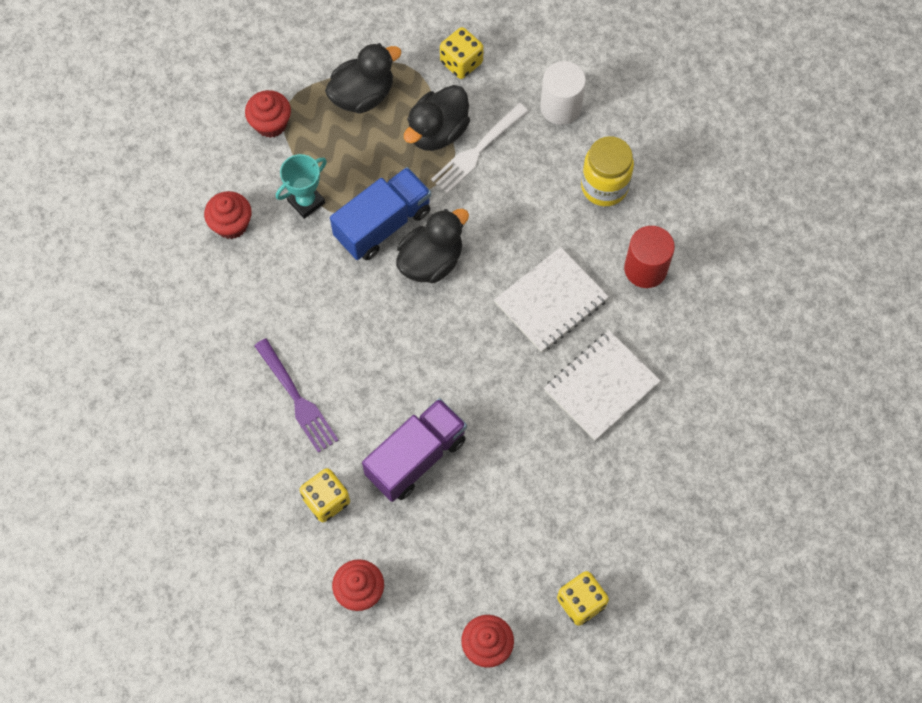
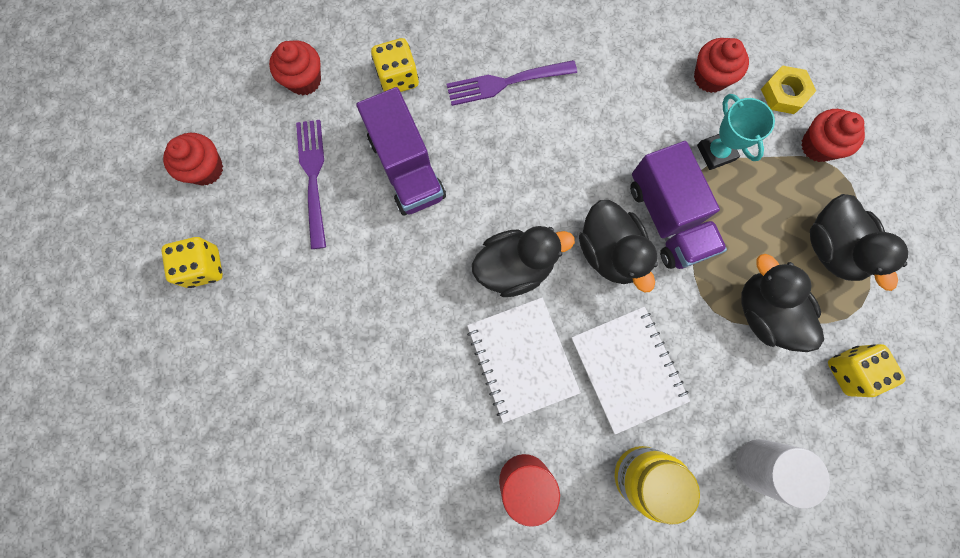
camera: 110 degrees right, 10 degrees up
blue truck [330,167,431,260] -> purple truck [630,141,727,269]
white fork [431,103,529,194] -> none
white notebook [544,330,661,441] -> white notebook moved to [571,306,690,435]
none -> purple fork [296,120,326,249]
none -> black duck [472,226,575,297]
none -> yellow nut [761,65,816,114]

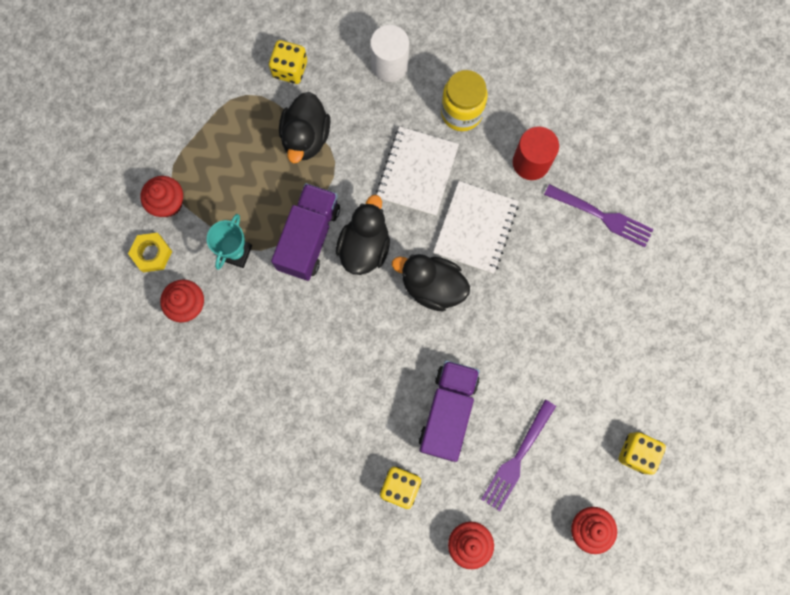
camera: 140 degrees left, 0 degrees up
purple fork [447,60,577,106] -> purple fork moved to [544,184,653,247]
black duck [810,194,908,291] -> none

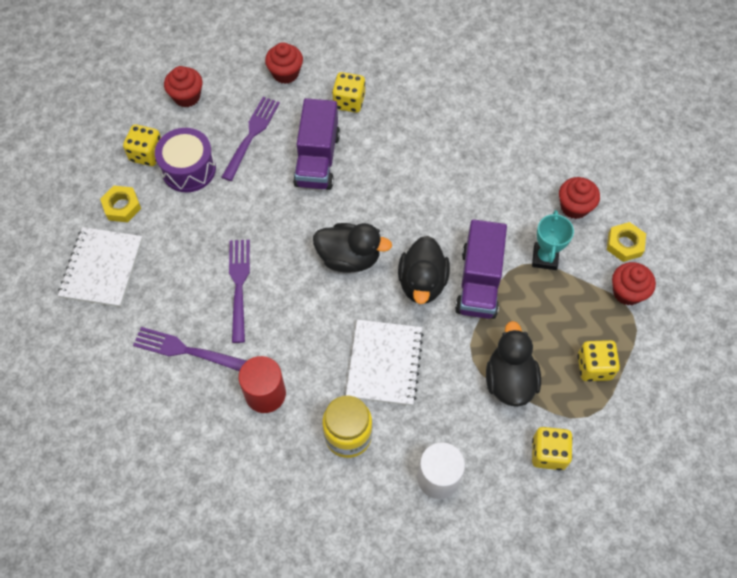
camera: 170 degrees right, 15 degrees down
white notebook [433,181,519,274] -> white notebook moved to [58,227,143,307]
none -> yellow nut [100,186,141,222]
none -> purple drum [155,128,216,192]
none -> purple fork [229,240,250,343]
none -> yellow dice [578,340,620,381]

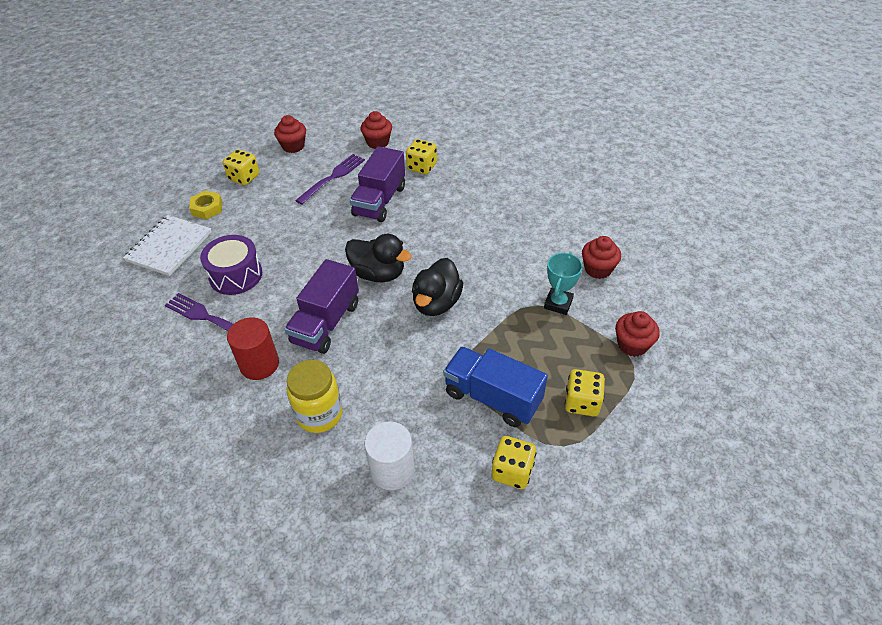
camera: 15 degrees right, 15 degrees down
purple drum [155,128,216,192] -> purple drum moved to [200,235,262,295]
purple fork [229,240,250,343] -> none
white notebook [346,320,424,406] -> none
purple truck [455,219,507,319] -> purple truck moved to [285,259,359,354]
black duck [486,321,541,407] -> blue truck [443,346,548,427]
yellow nut [607,222,646,262] -> none

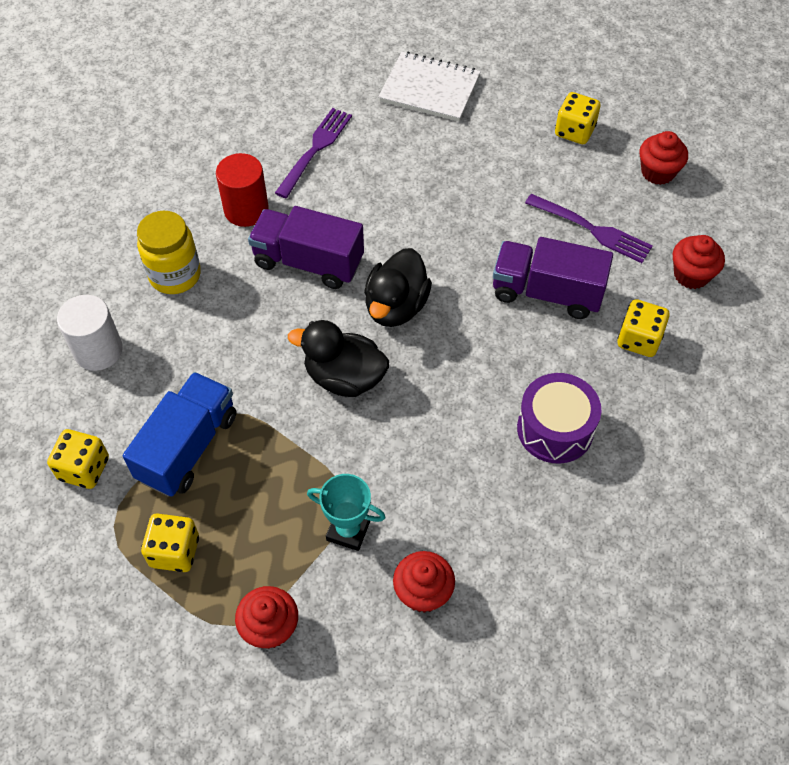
camera: 85 degrees right, 10 degrees up
yellow nut [189,191,222,219] -> none
purple drum [200,235,262,295] -> purple drum moved to [517,373,601,464]

